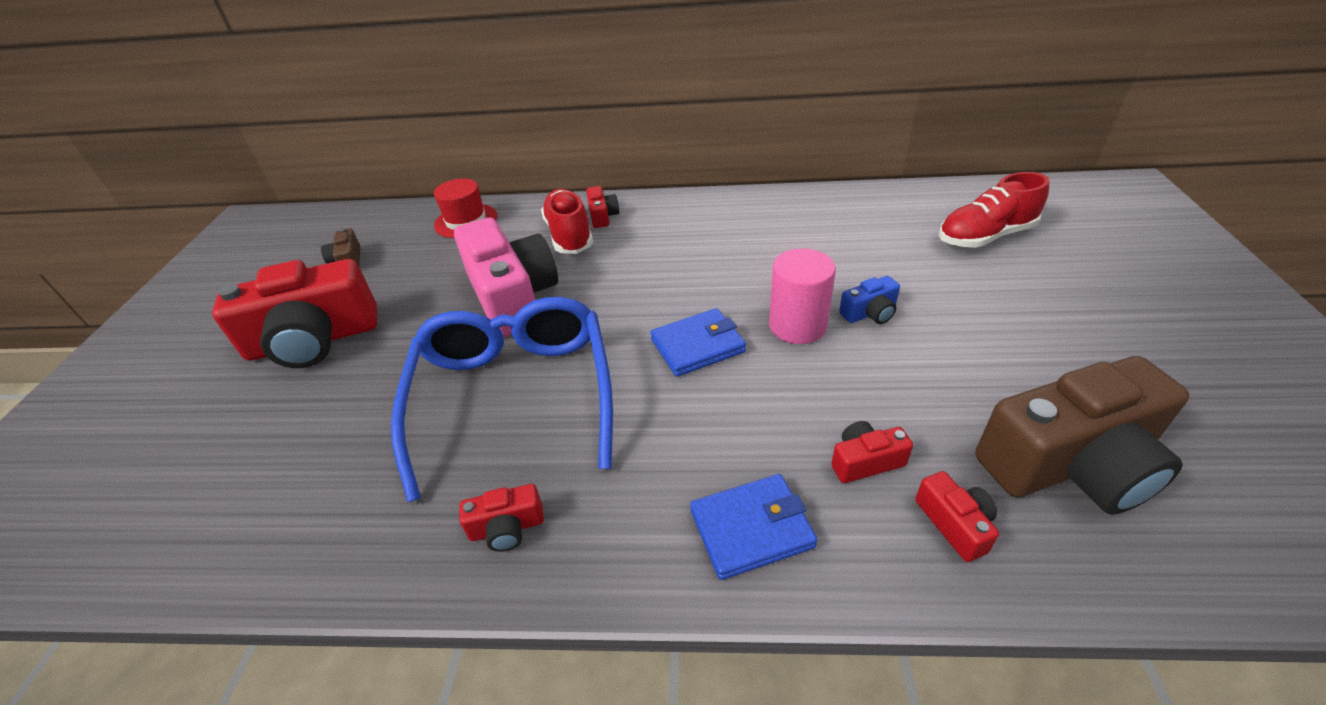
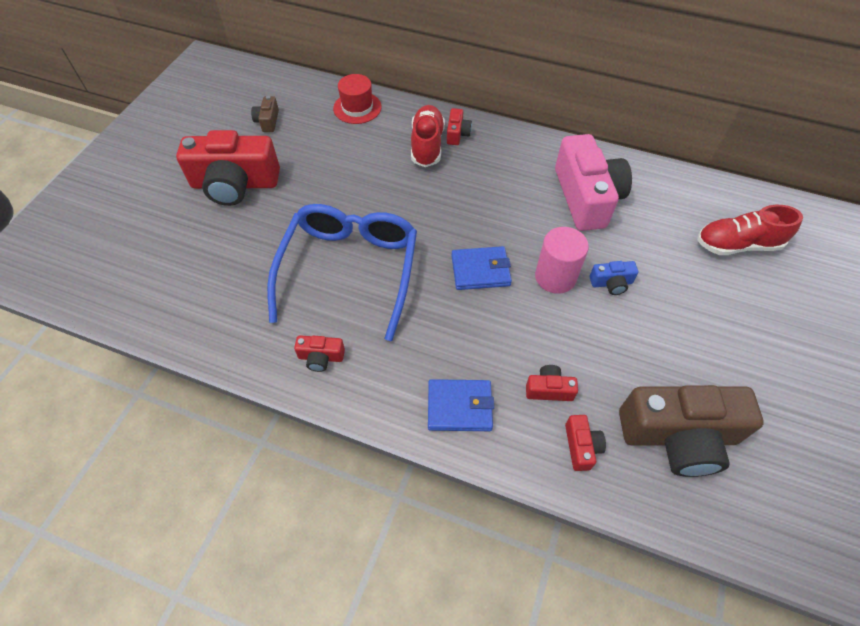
camera: 15 degrees right, 15 degrees up
pink camera [454,218,558,337] -> pink camera moved to [555,134,632,231]

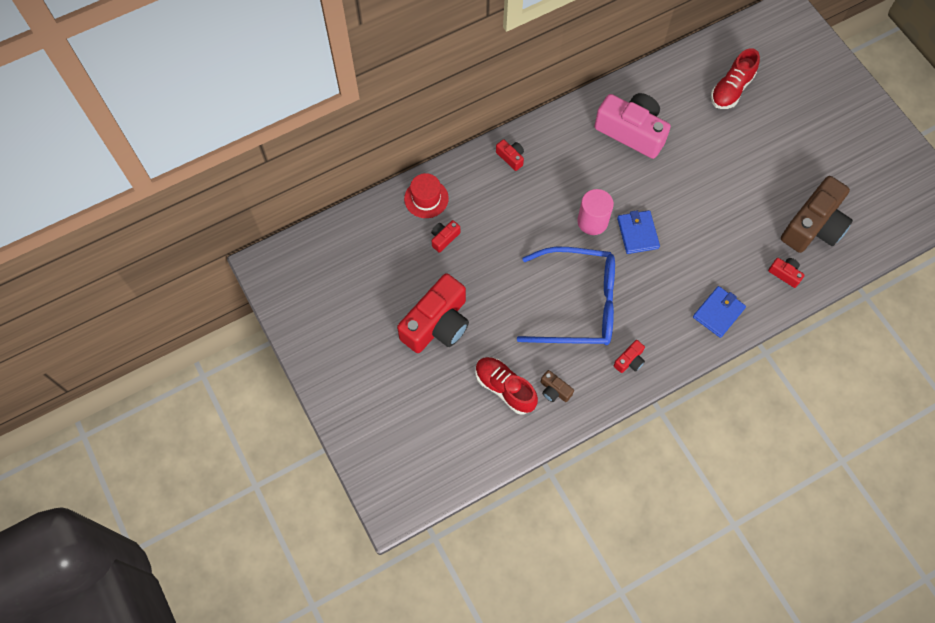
camera: 50 degrees left, 10 degrees up
brown camera [251,96,279,132] -> brown camera moved to [541,370,574,402]
blue glasses [267,204,417,341] -> blue glasses turned 135 degrees clockwise [517,247,615,345]
red shoe [411,105,445,167] -> red shoe moved to [475,357,538,415]
blue wallet [451,246,512,290] -> blue wallet turned 45 degrees counterclockwise [617,210,660,254]
red camera [526,365,578,401] -> red camera moved to [431,220,460,253]
pink cylinder [535,227,589,294] -> pink cylinder moved to [577,189,614,235]
blue camera [590,261,638,295] -> none

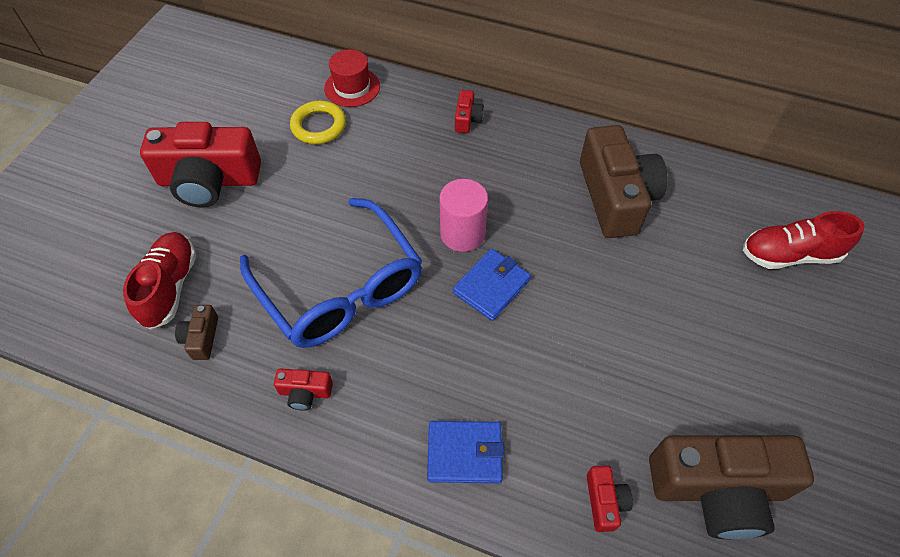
camera: 50 degrees right, 10 degrees down
red camera [431,220,460,253] -> yellow ring [290,101,346,144]
pink camera [594,93,671,159] -> brown camera [580,125,668,238]

